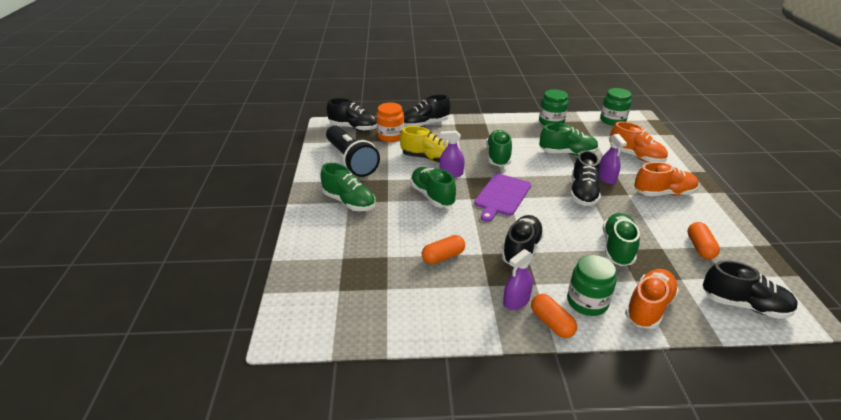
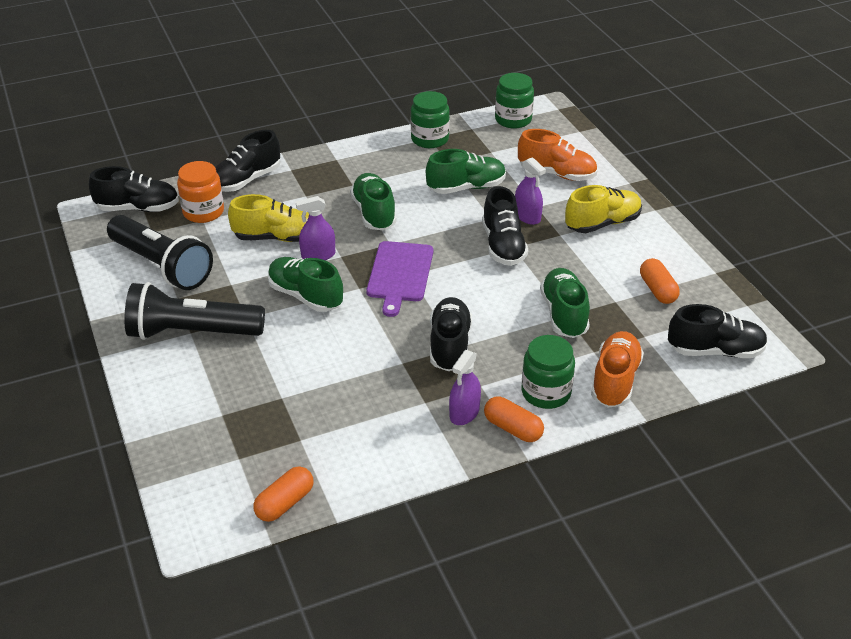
camera: 20 degrees left, 5 degrees up
green shoe [320,163,376,211] -> black flashlight [125,282,265,340]
orange capsule [422,235,465,264] -> orange capsule moved to [253,466,313,522]
orange shoe [634,162,699,196] -> yellow shoe [565,185,642,233]

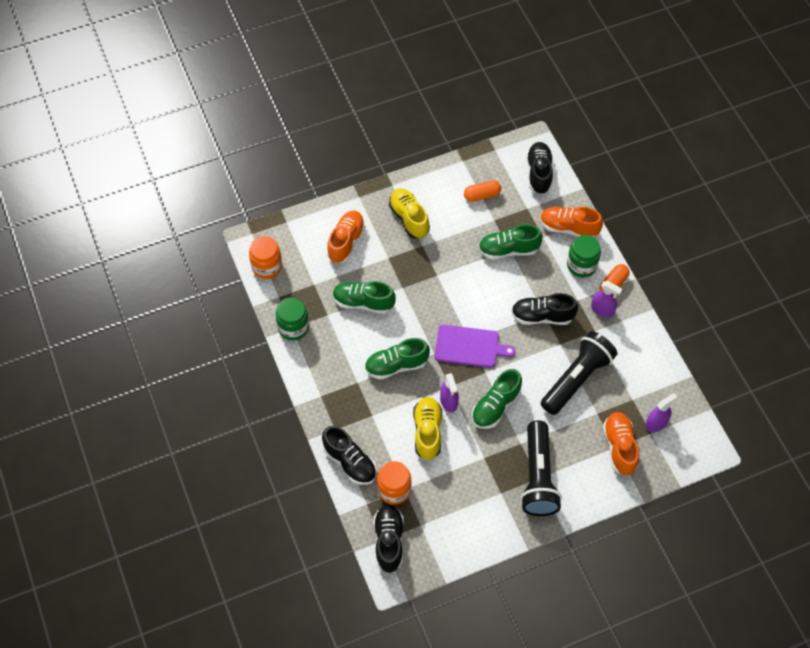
camera: 90 degrees left, 20 degrees up
black flashlight [107,215,213,290] -> black flashlight moved to [541,331,617,415]
orange capsule [253,466,313,522] -> none
green shoe [426,149,506,194] -> green shoe turned 60 degrees counterclockwise [333,281,396,314]
black shoe [482,186,528,266] -> none
green jar [495,73,534,128] -> orange jar [249,236,282,279]
purple spray bottle [515,157,546,225] -> purple spray bottle moved to [645,393,677,432]
none -> orange shoe [603,412,639,476]

